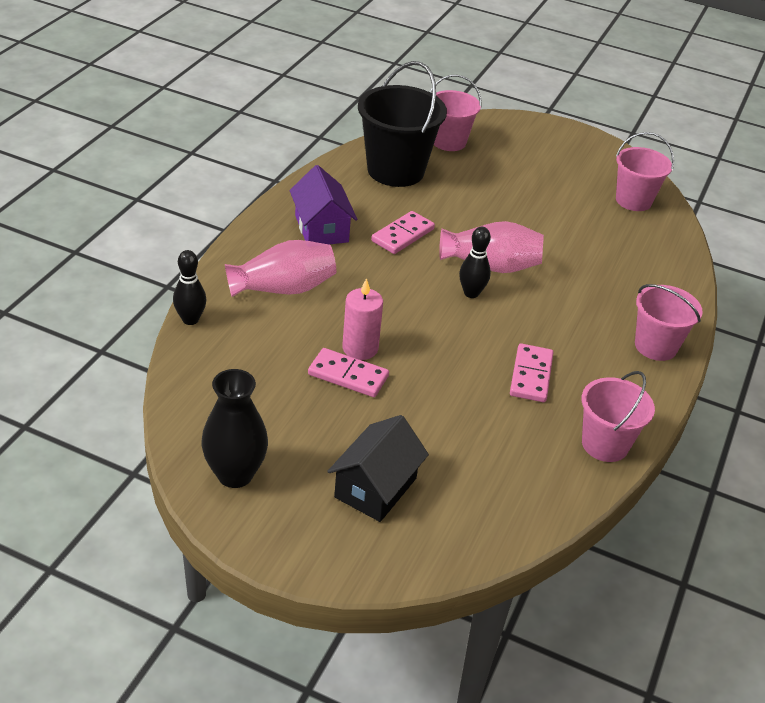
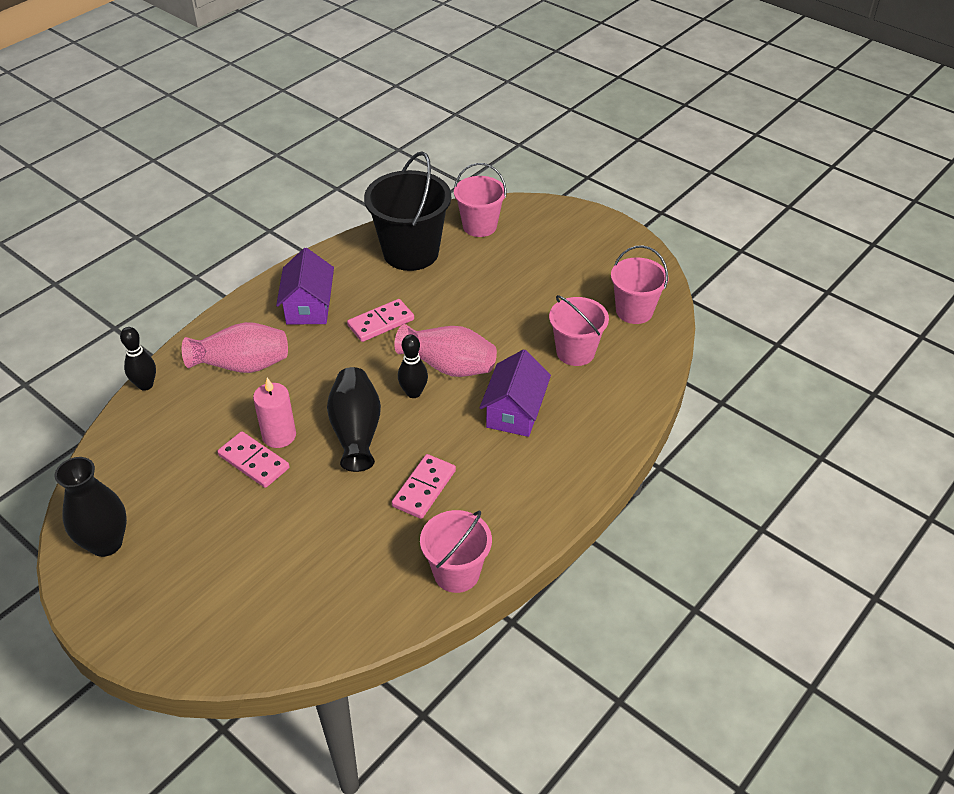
camera: 20 degrees right, 5 degrees up
black house [327,415,429,522] -> none
pink bucket [635,284,703,361] -> pink bucket moved to [549,295,609,366]
none -> black vase [327,367,381,472]
none -> purple house [479,349,551,437]

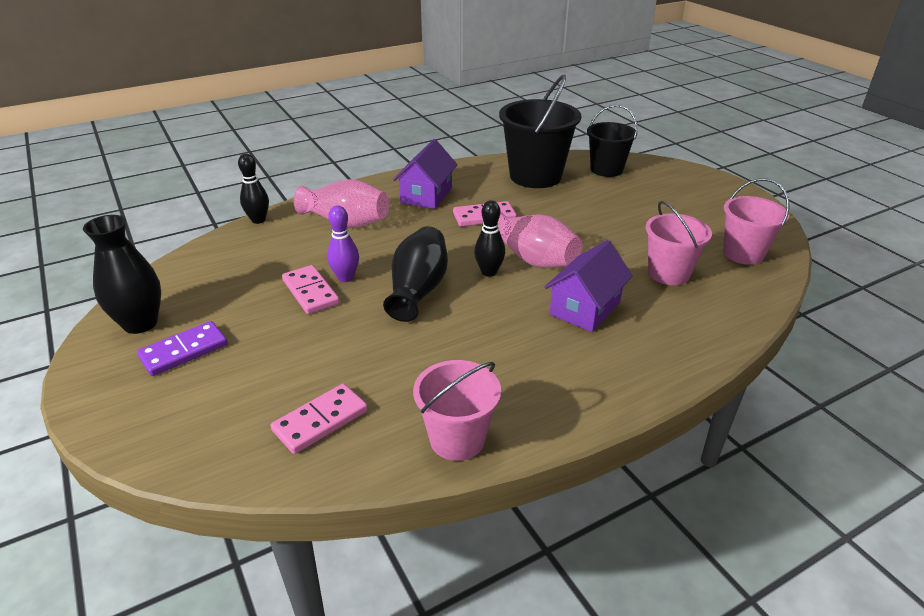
camera: 20 degrees right, 10 degrees down
pink candle [253,378,296,448] -> purple bowling pin [327,205,359,282]
pink domino [392,454,456,519] -> pink domino moved to [271,384,368,454]
pink bucket [454,163,506,237] -> black bucket [587,105,637,177]
none -> purple domino [137,321,228,376]

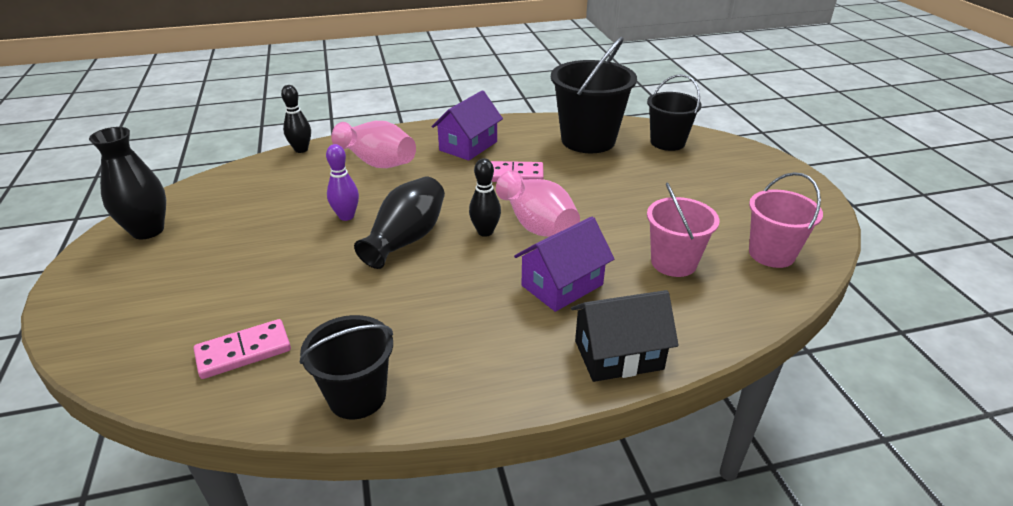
camera: 15 degrees right, 0 degrees up
purple domino [137,321,228,376] -> none
pink domino [282,265,340,314] -> none
pink bucket [413,360,501,461] -> black bucket [300,315,393,420]
none -> black house [571,290,679,382]

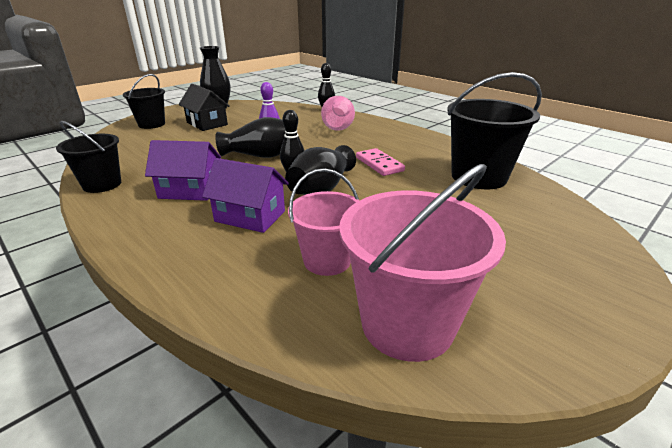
camera: 60 degrees right, 5 degrees down
pink domino [194,319,291,379] -> none
purple house [431,90,503,161] -> purple house moved to [145,140,221,201]
pink vase [496,170,580,237] -> black vase [285,145,356,195]
black house [571,290,679,382] -> black house moved to [179,84,229,131]
black bucket [647,74,702,151] -> black bucket moved to [123,74,165,129]
pink bucket [749,172,823,268] -> pink bucket [340,164,506,362], size x1.58

